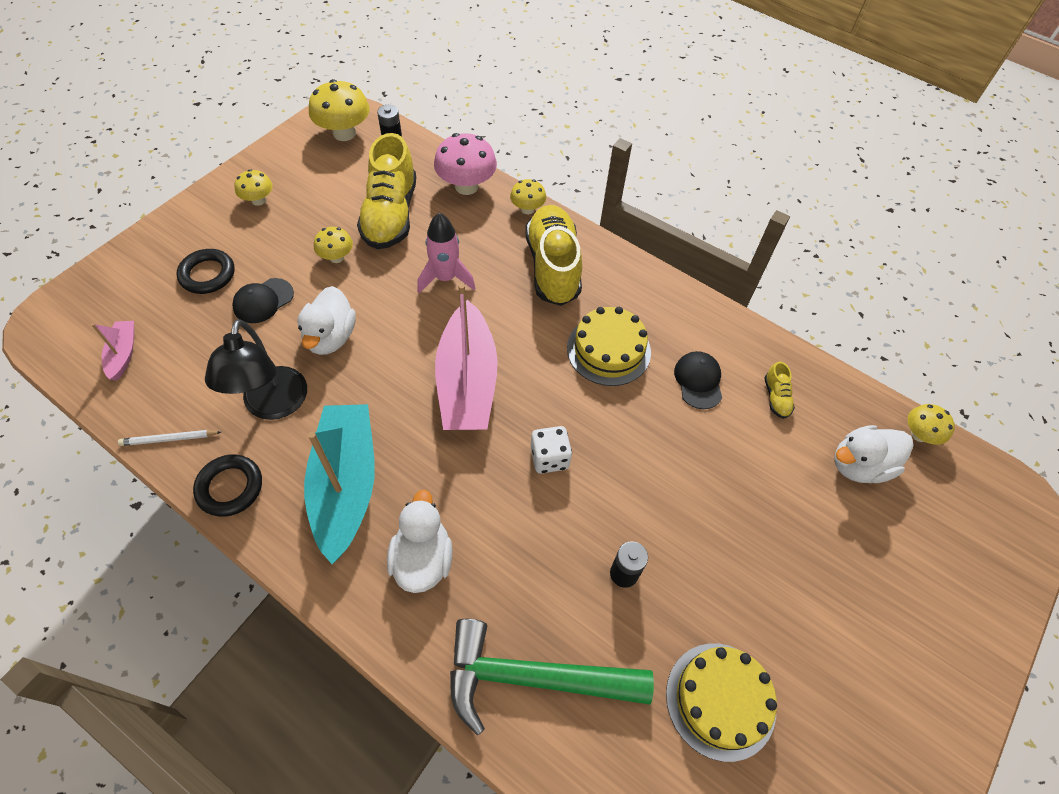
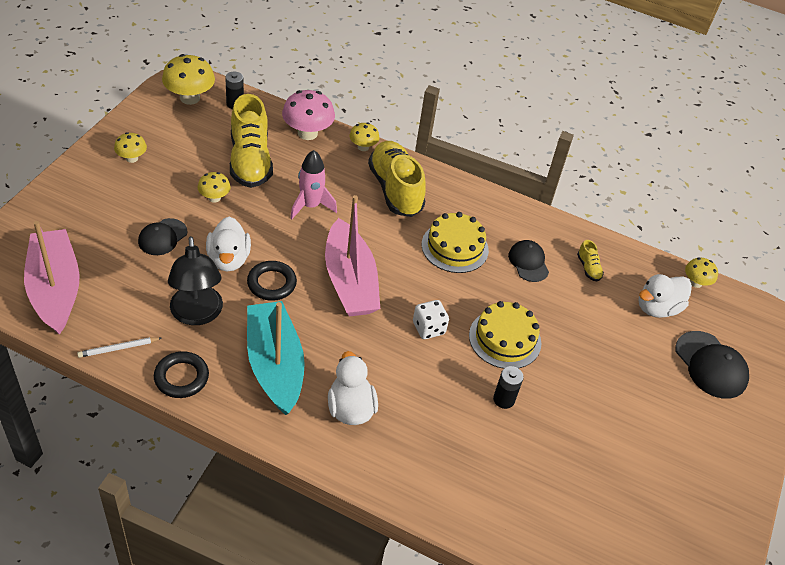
camera: 15 degrees left, 10 degrees down
pink boat [91,321,134,380] -> pink boat [24,221,80,335], size x2.16
black ring [176,249,234,294] -> black ring moved to [247,261,297,301]
green hammer [450,619,654,736] -> none
yellow cake [666,643,777,762] -> yellow cake moved to [469,301,542,369]
none -> black cap [675,331,749,399]

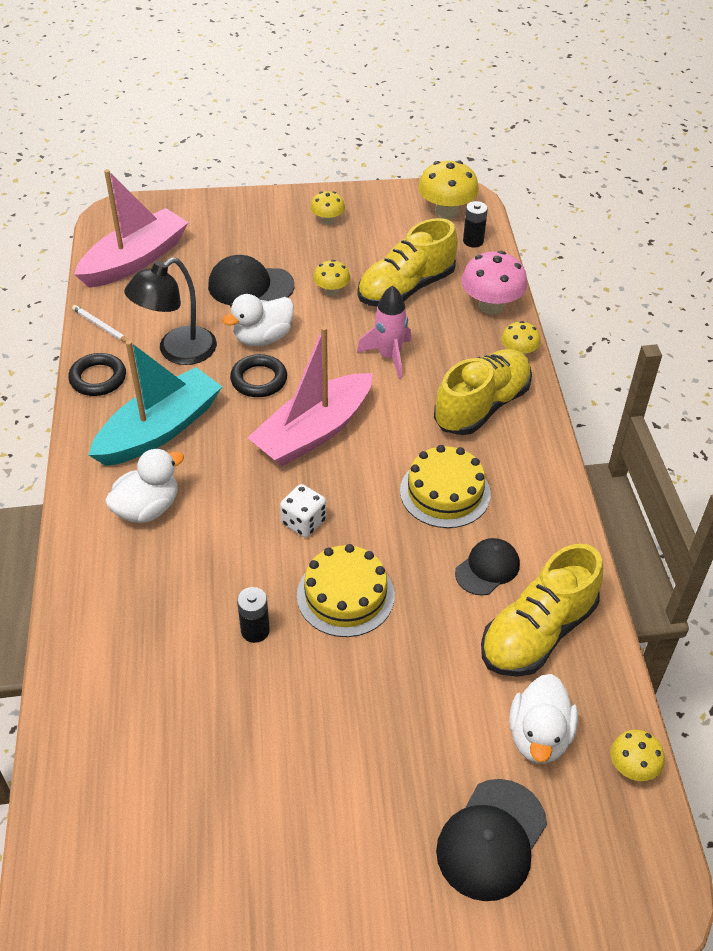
camera: 65 degrees right, 0 degrees up
black cap [138,218,187,255] -> black cap [208,255,295,305], size x1.51
yellow shoe [577,240,604,281] -> yellow shoe [481,543,603,677], size x2.42
white duck [639,274,692,318] -> white duck turned 105 degrees counterclockwise [509,674,578,764]

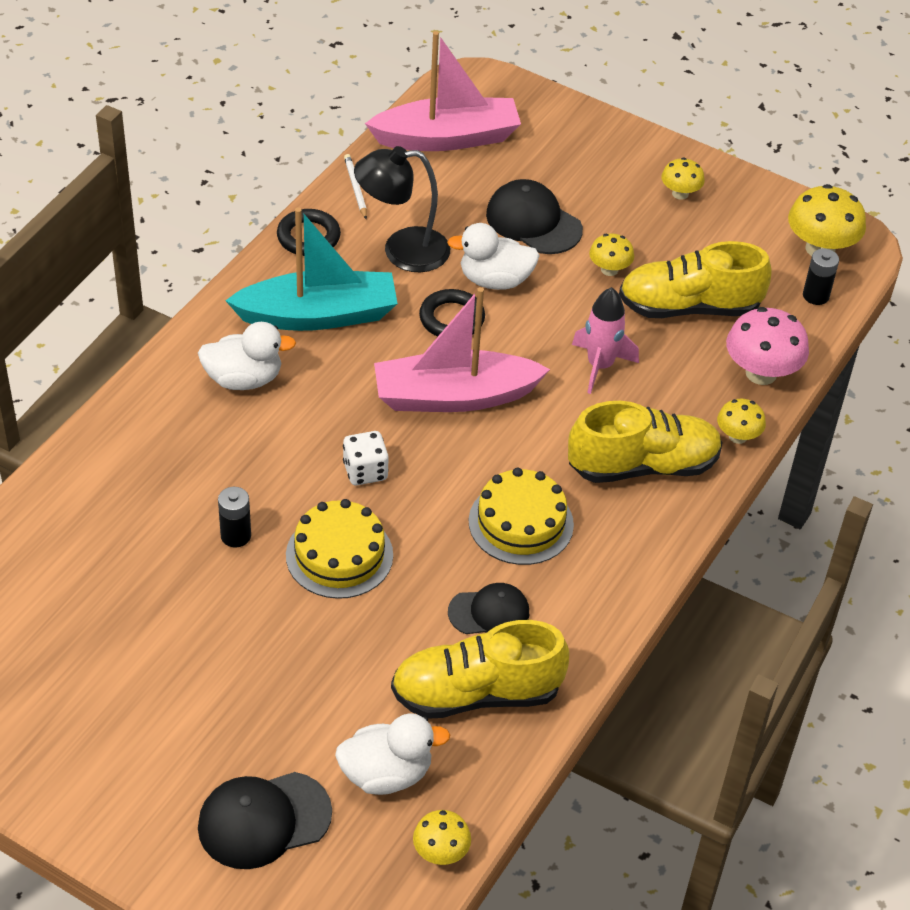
camera: 35 degrees right, 0 degrees up
white duck [509,674,578,764] -> white duck turned 150 degrees counterclockwise [335,714,451,795]

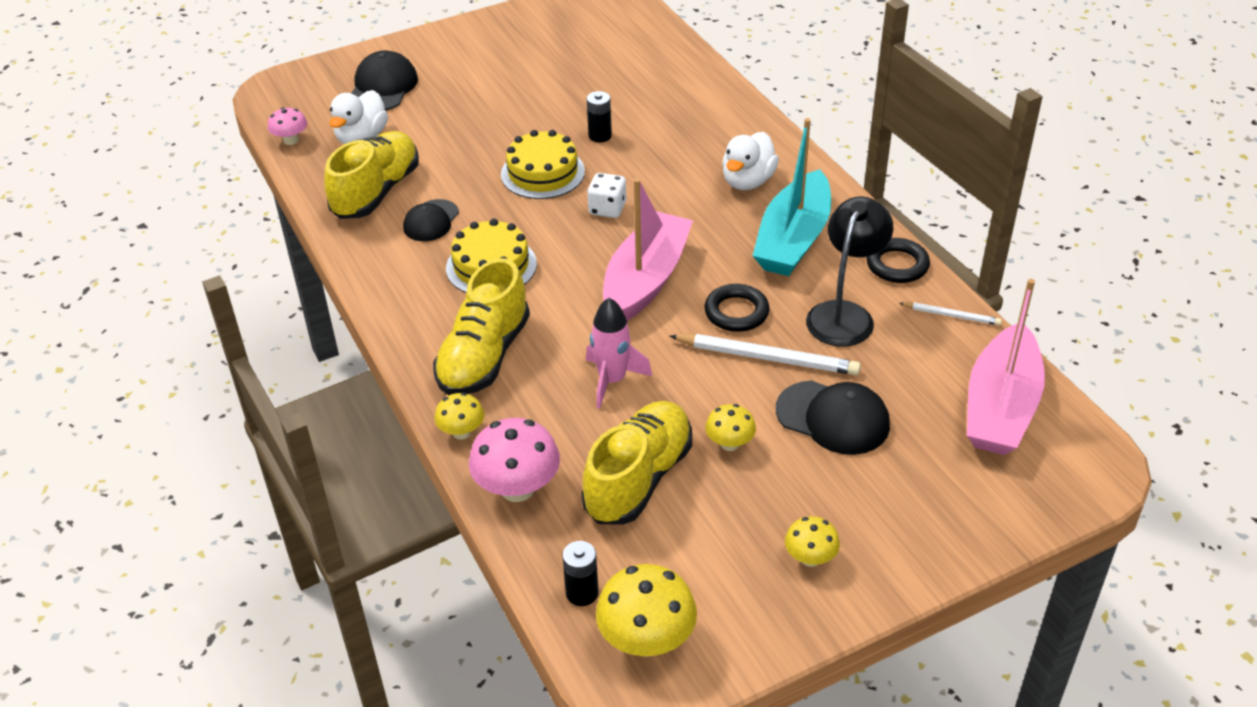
camera: 125 degrees right, 5 degrees down
yellow mushroom [413,810,471,865] -> pink mushroom [268,107,307,145]
white duck [447,223,540,290] -> white pencil [669,334,861,375]
black cap [486,179,583,254] -> black cap turned 45 degrees clockwise [776,380,890,455]

